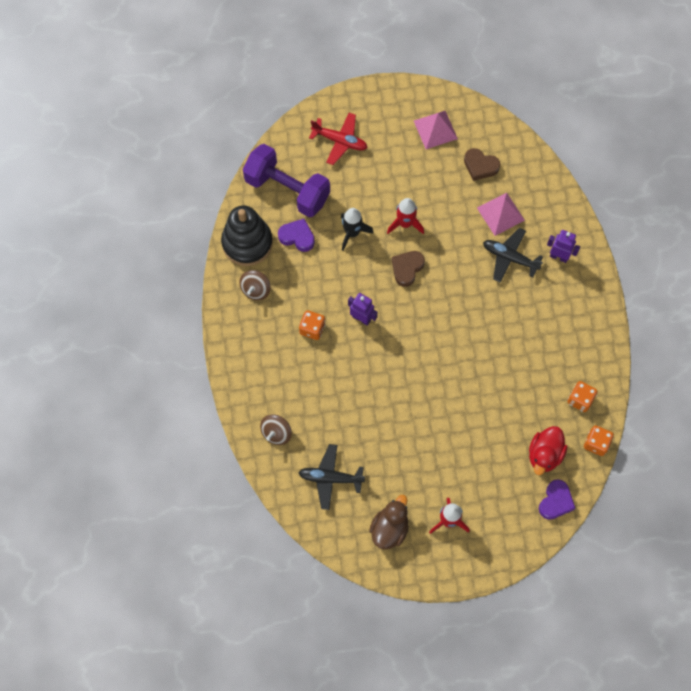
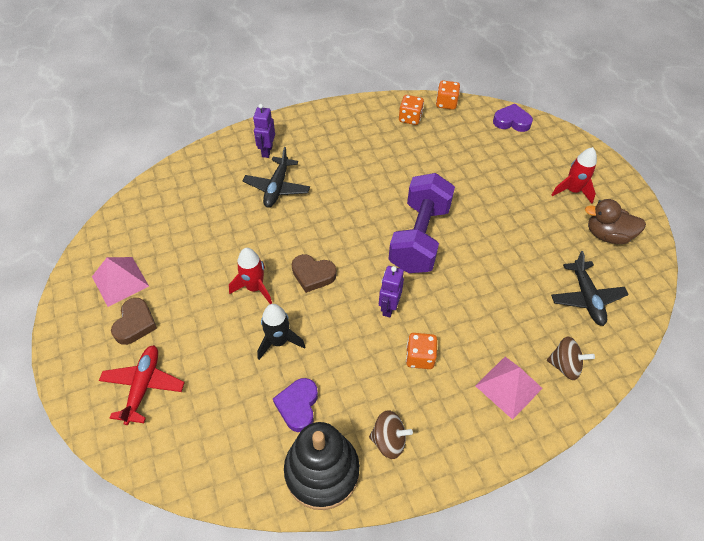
camera: 105 degrees left, 15 degrees down
purple dumbbell [243,144,330,217] -> purple dumbbell moved to [388,173,455,273]
brown heart [464,148,500,181] -> brown heart moved to [111,298,157,345]
pink pyramid [477,193,525,236] -> pink pyramid moved to [475,357,543,420]
red duck [529,426,567,475] -> none

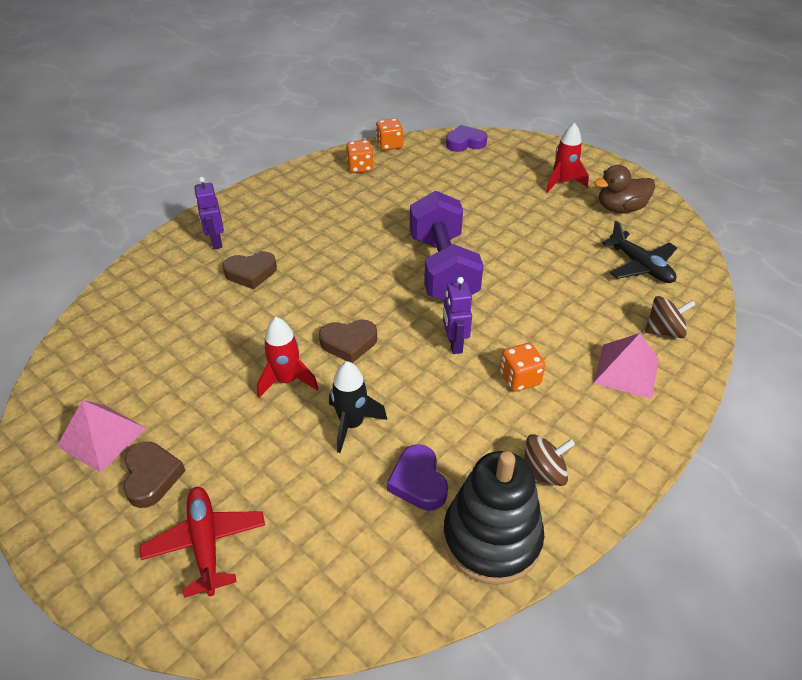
camera: 25 degrees left, 10 degrees down
black plane [243,147,310,208] -> brown heart [223,251,277,289]

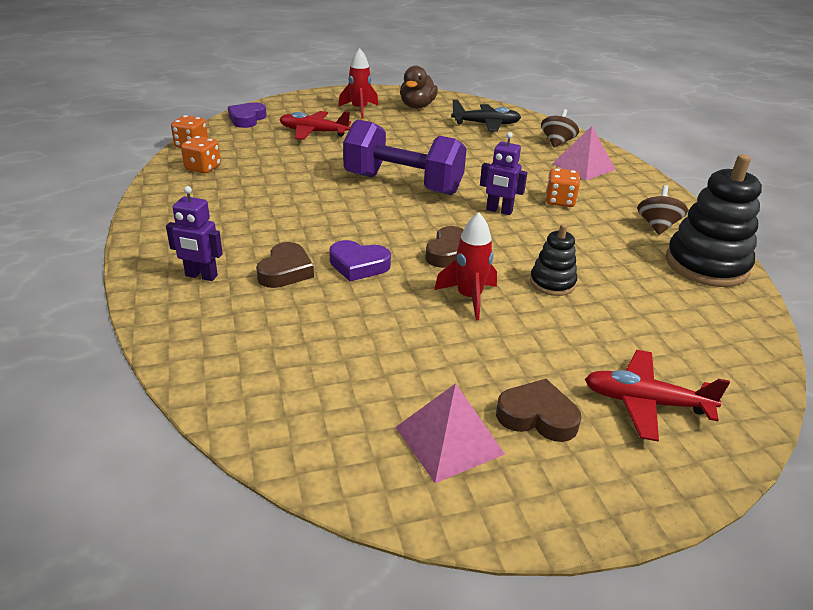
camera: 60 degrees left, 10 degrees down
black rocket [329,361,387,453] -> black stacking toy [530,224,577,296]
purple heart [387,444,448,511] -> purple heart moved to [329,240,391,281]
none -> red plane [279,111,351,140]

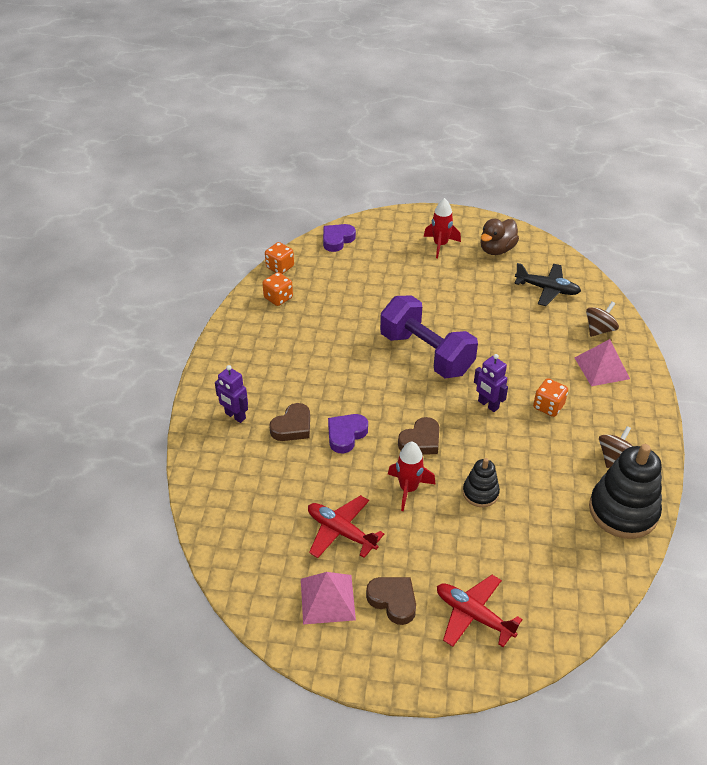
camera: 25 degrees right, 10 degrees up
red plane [279,111,351,140] -> red plane moved to [308,495,384,558]
purple heart [329,240,391,281] -> purple heart turned 90 degrees clockwise [328,414,368,454]

